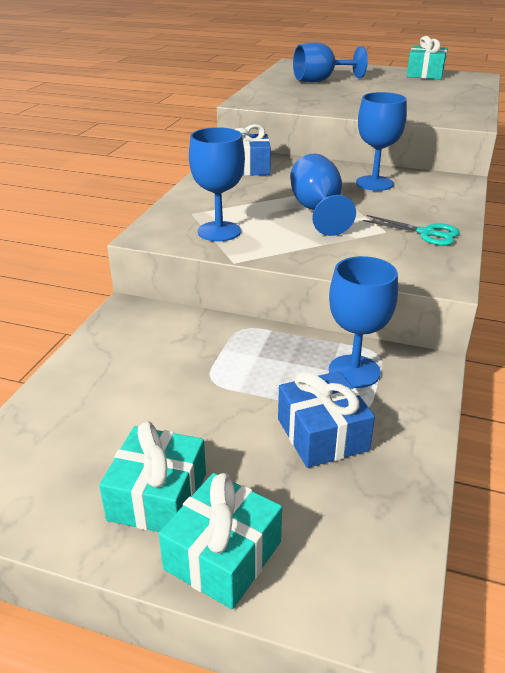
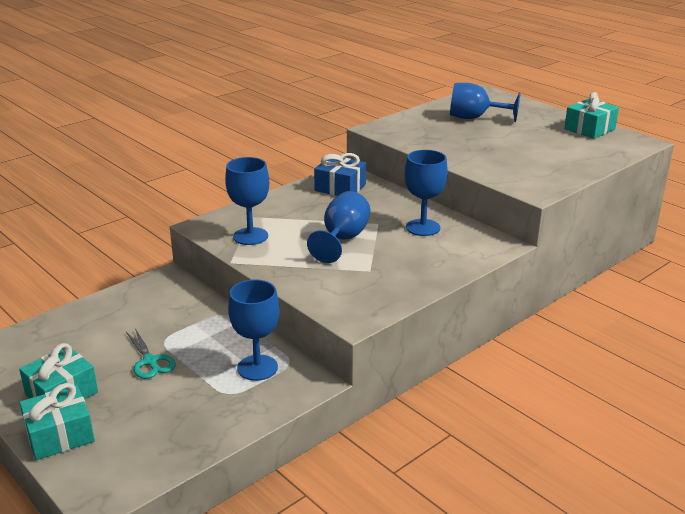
camera: 30 degrees right, 5 degrees down
blue gift [278,371,375,468] -> none
turquoise scissors [363,215,460,246] -> turquoise scissors moved to [126,328,176,379]

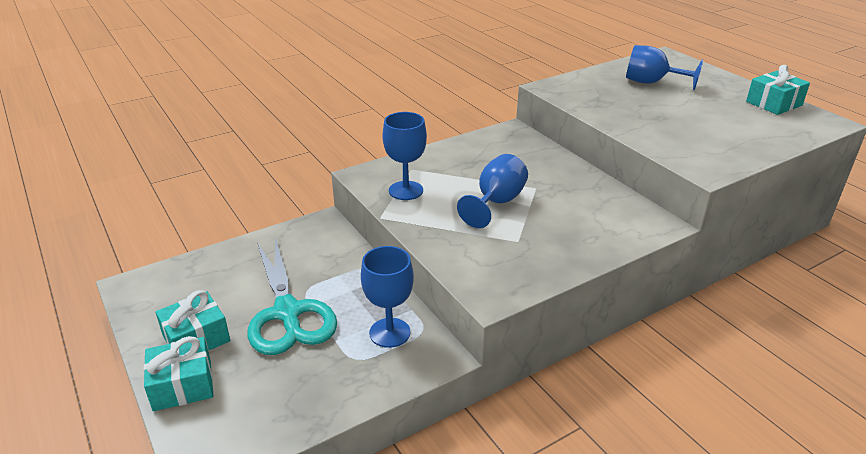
camera: 10 degrees right, 5 degrees up
turquoise scissors [126,328,176,379] -> turquoise scissors [248,237,337,355], size x2.11
blue gift [314,153,366,196] -> none
blue goblet [405,150,448,236] -> none

